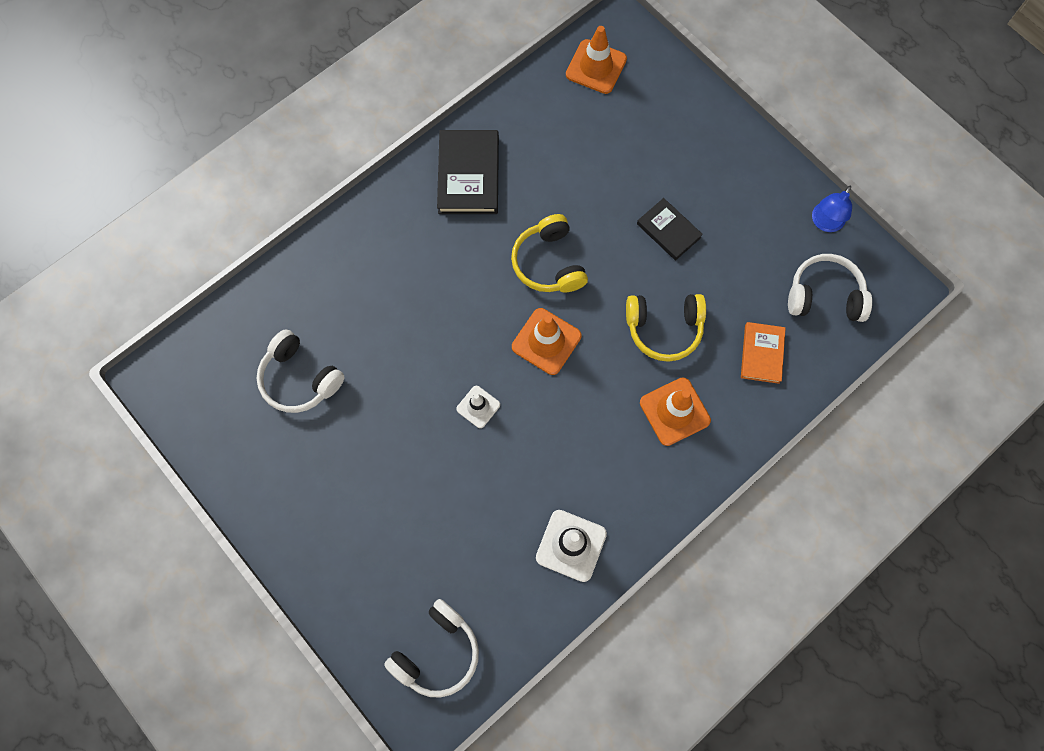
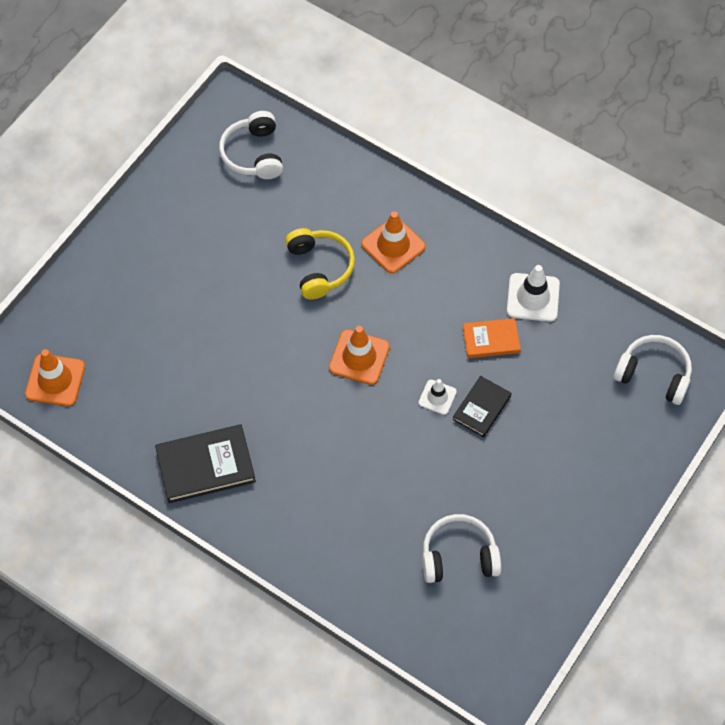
camera: 105 degrees left, 10 degrees down
white headphones [256,329,344,413] -> white headphones turned 120 degrees counterclockwise [422,514,501,583]
yellow headphones [511,214,588,292] -> none
black book [637,198,703,260] -> black book moved to [453,376,511,437]
orange book [741,322,786,384] -> orange book moved to [463,318,521,358]
blue lamp [812,186,852,232] -> none

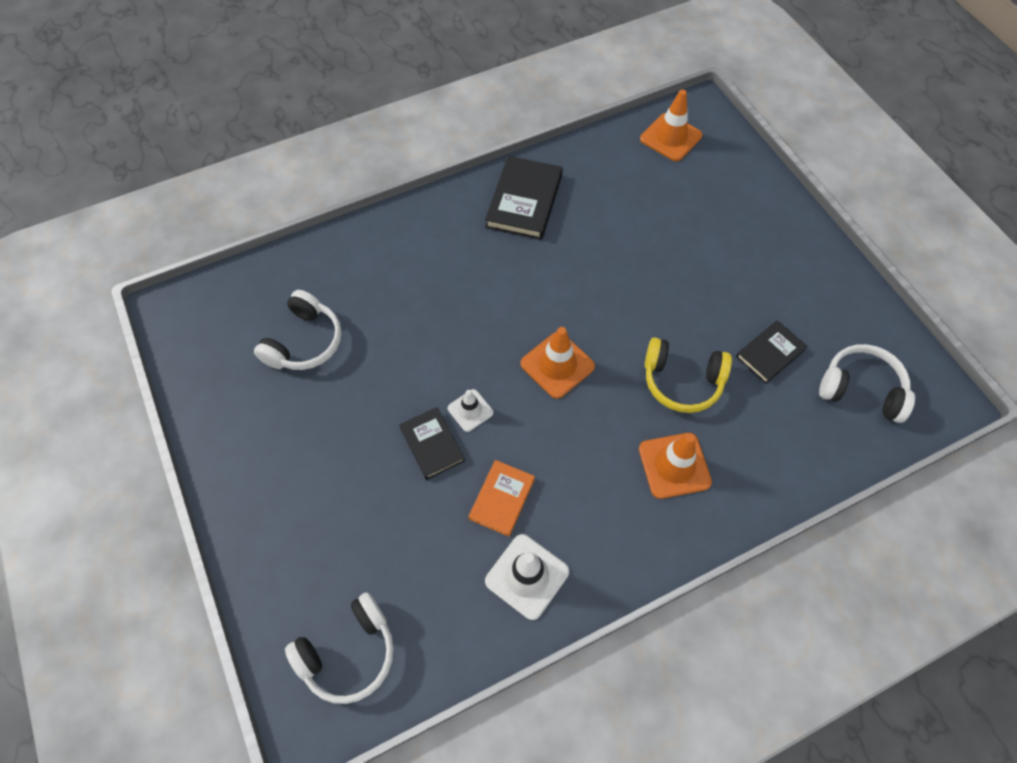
camera: 120 degrees right, 0 degrees up
none -> black book [736,320,808,384]

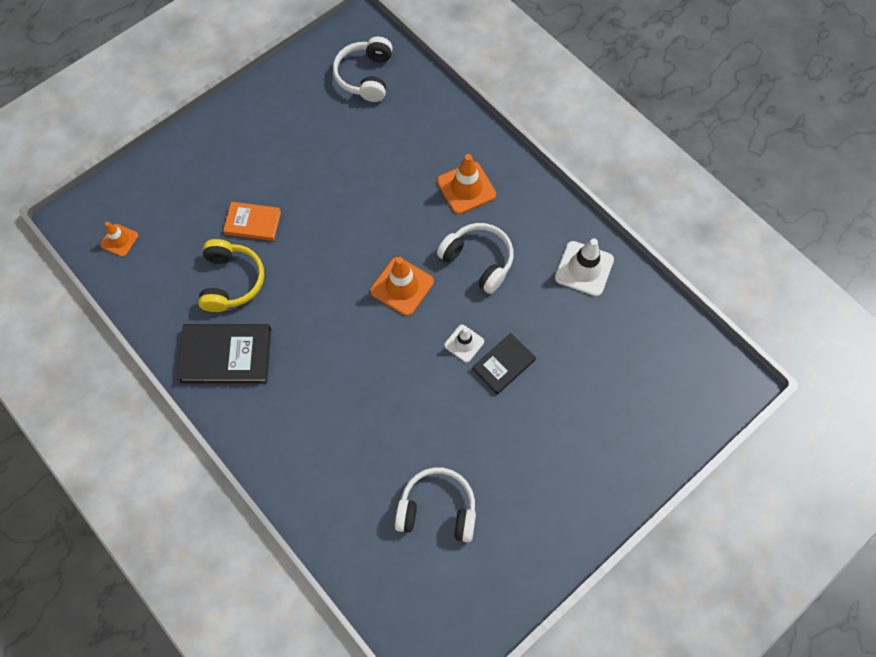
camera: 105 degrees left, 5 degrees up
white headphones [285,592,394,704] -> white headphones moved to [437,223,513,294]
orange book [469,460,535,537] -> orange book moved to [223,202,281,241]
orange traffic cone [640,90,702,161] -> orange traffic cone [100,222,139,257], size x0.61
yellow headphones [645,338,732,413] -> yellow headphones moved to [198,239,264,312]
black book [736,320,808,384] -> none

